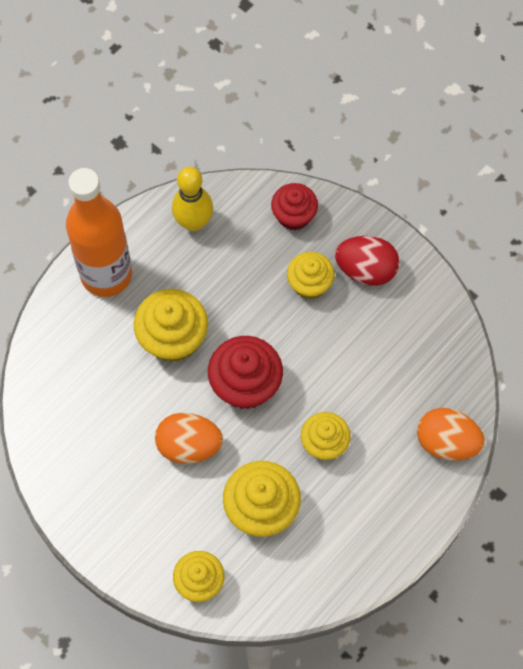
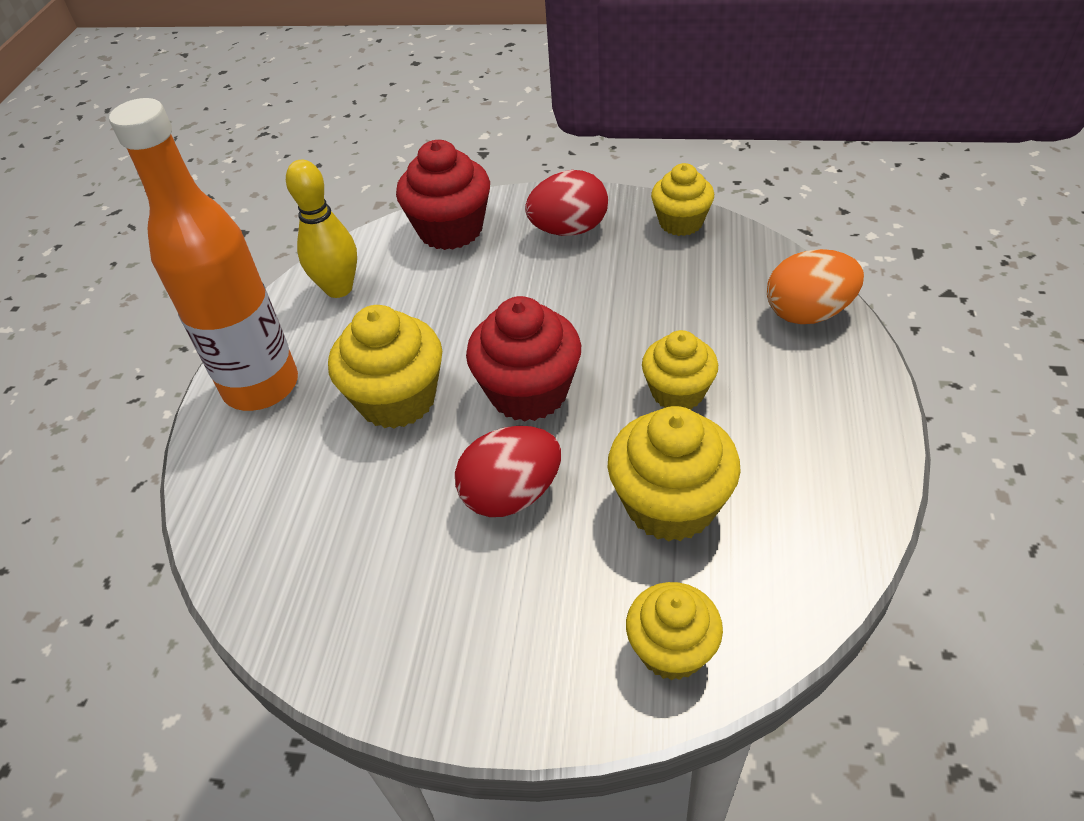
camera: 30 degrees left, 20 degrees down
orange egg [155,413,223,464] -> red egg [455,426,561,517]
red cupcake [271,183,318,230] -> red cupcake [396,140,490,250], size x1.52
yellow cupcake [287,252,335,299] -> yellow cupcake moved to [651,163,714,236]

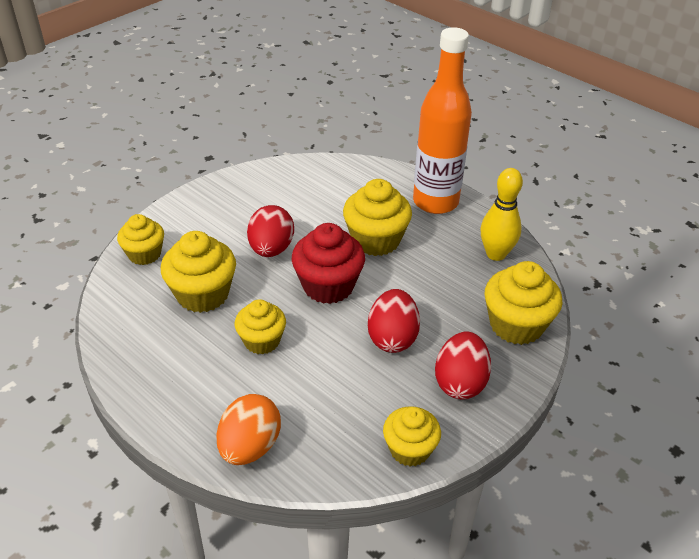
camera: 120 degrees right, 5 degrees down
red cupcake [396,140,490,250] -> yellow cupcake [485,261,562,345]
none -> red egg [368,289,420,353]

